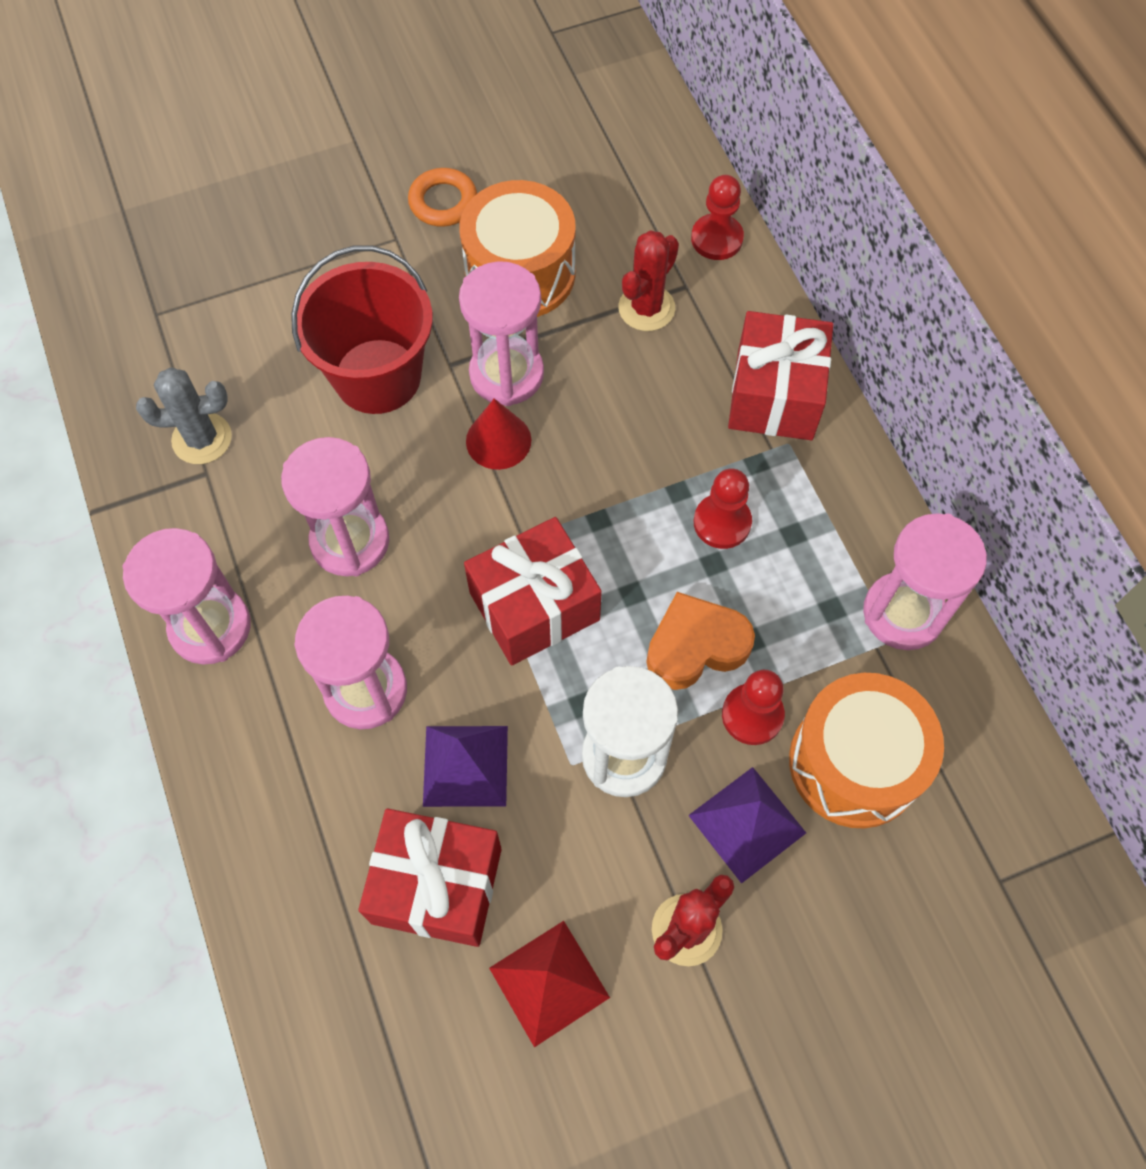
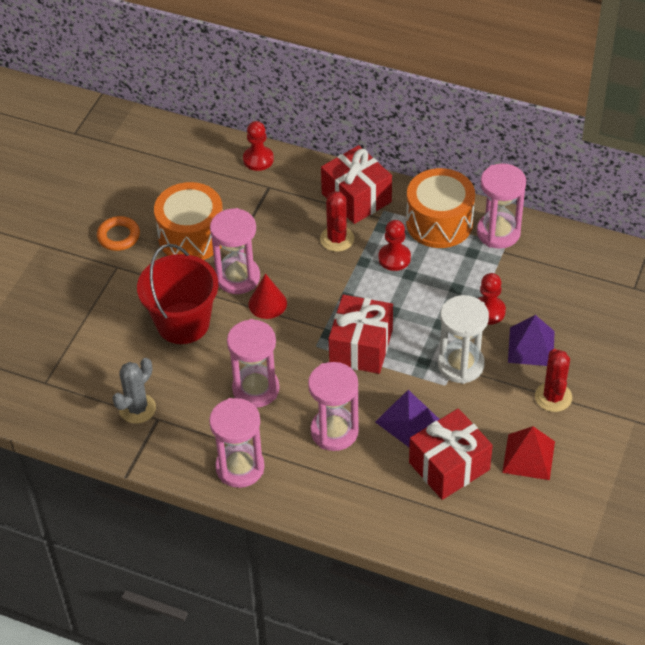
camera: 45 degrees left, 15 degrees down
red cactus [618,230,679,331] -> red cactus moved to [320,191,354,252]
orange heart [646,592,755,690] -> none
orange drum [789,673,944,828] -> orange drum moved to [406,168,475,248]

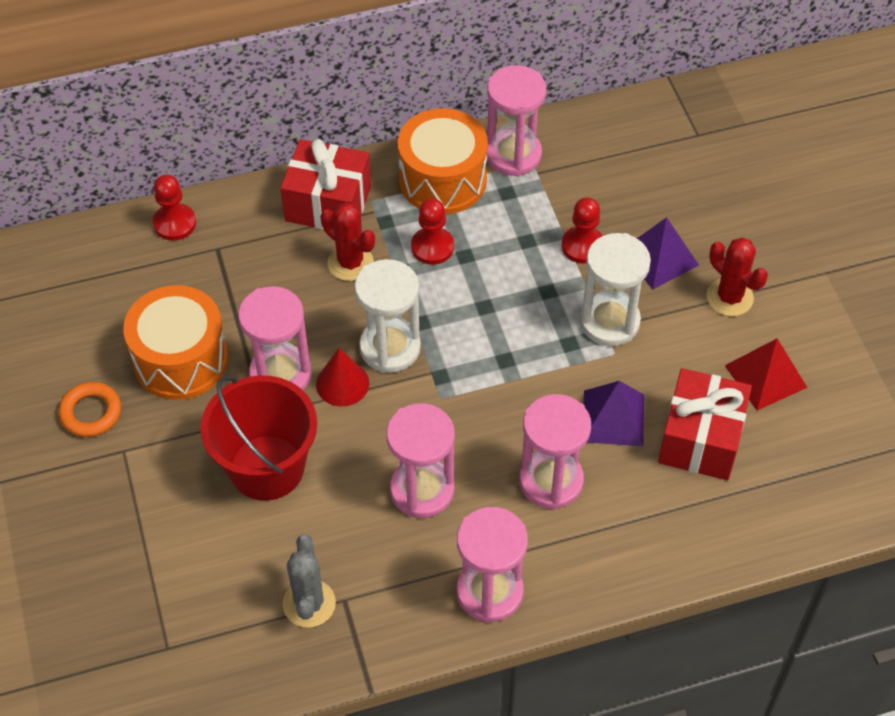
camera: 40 degrees left, 5 degrees up
red gift [328,295,393,374] -> none
none -> white hourglass [355,259,421,373]

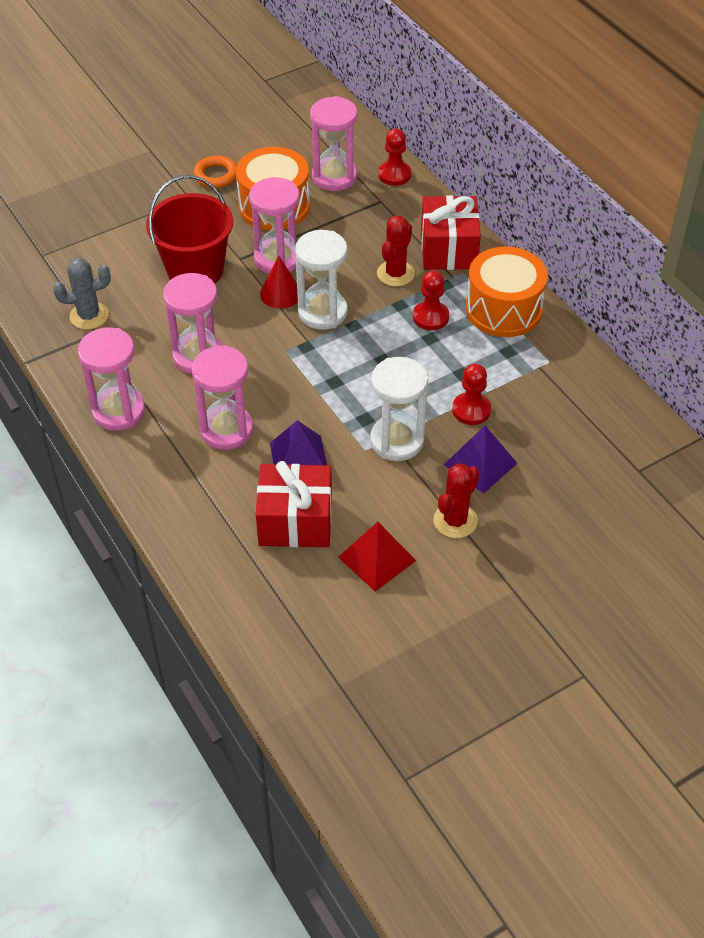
camera: 75 degrees right, 5 degrees down
pink hourglass [487,65,546,177] -> pink hourglass moved to [310,96,357,191]

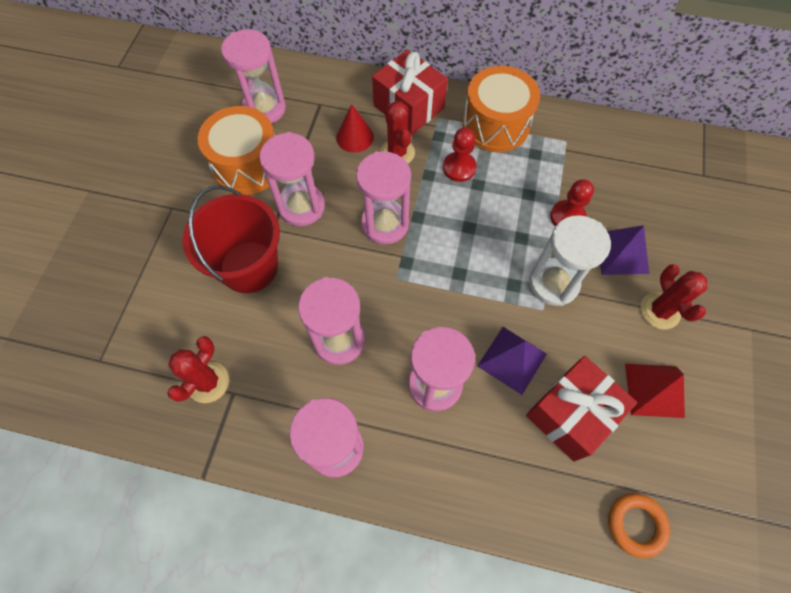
camera: 45 degrees left, 15 degrees up
grey cactus [53,258,111,330] -> red cactus [167,336,229,403]
orange ring [193,155,237,188] -> orange ring moved to [608,493,670,558]
red cone [260,256,298,308] -> red cone moved to [336,104,374,152]
white hourglass [295,230,348,330] -> pink hourglass [356,151,411,245]
red pawn [378,129,411,186] -> none

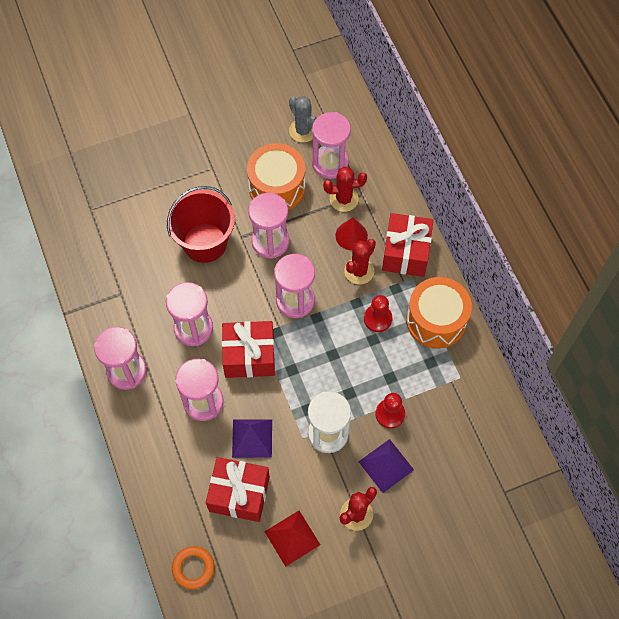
camera: 55 degrees right, 0 degrees up
red cactus [167,336,229,403] -> red cactus moved to [323,166,367,212]
none -> red gift [222,321,275,378]
none -> grey cactus [289,96,316,143]

